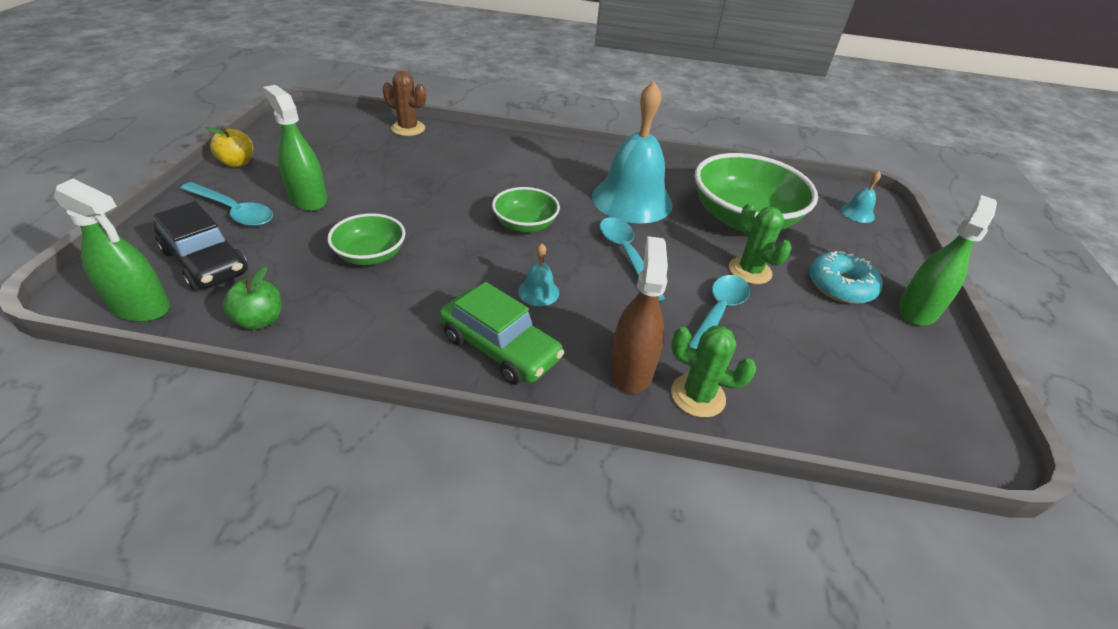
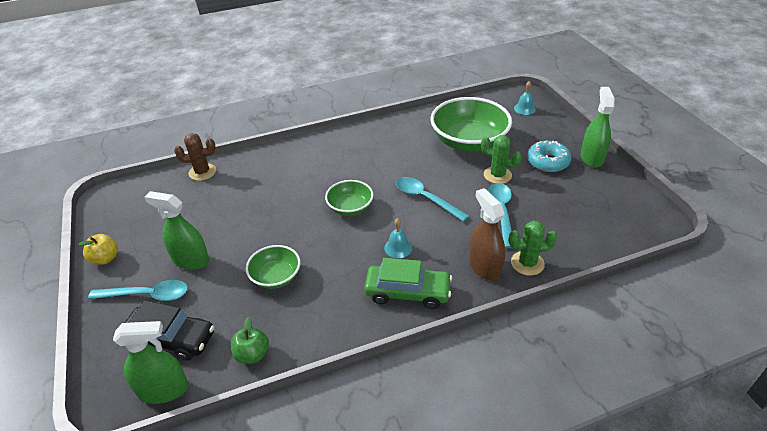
camera: 25 degrees left, 0 degrees up
turquoise bell [592,81,673,224] -> none

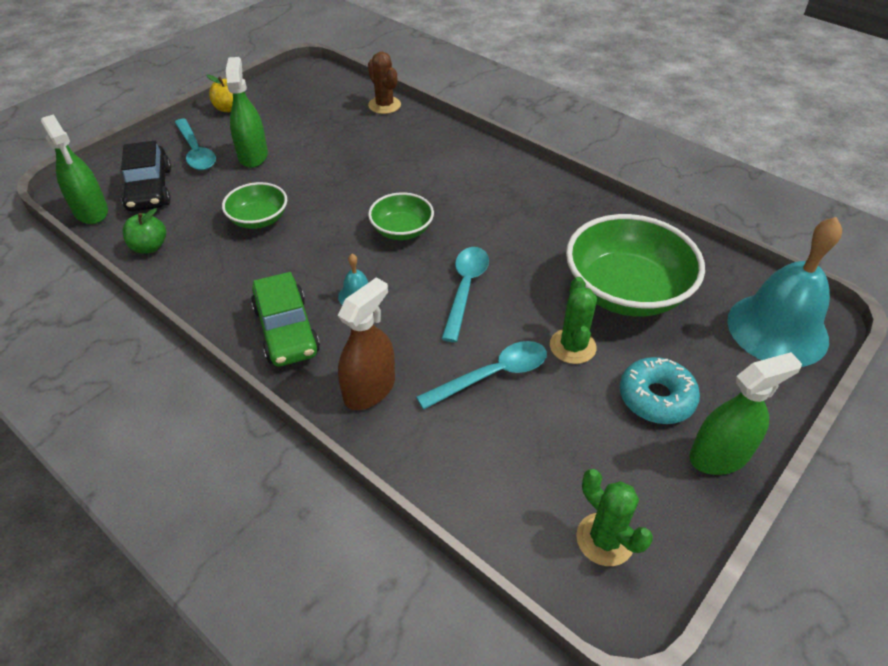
camera: 60 degrees right, 5 degrees up
green cactus [508,221,557,276] -> green cactus moved to [576,469,653,566]
turquoise bell [514,81,536,115] -> turquoise bell [727,217,842,367], size x2.43

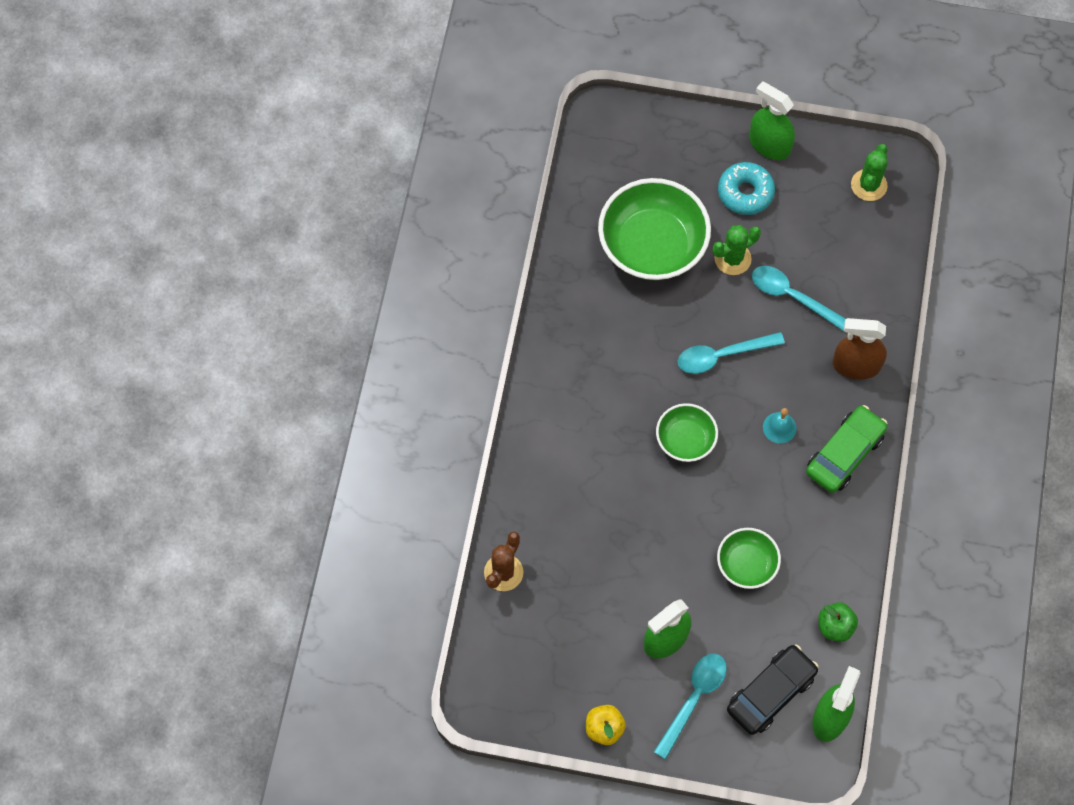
camera: 120 degrees left, 20 degrees up
turquoise bell [727,217,842,367] -> none

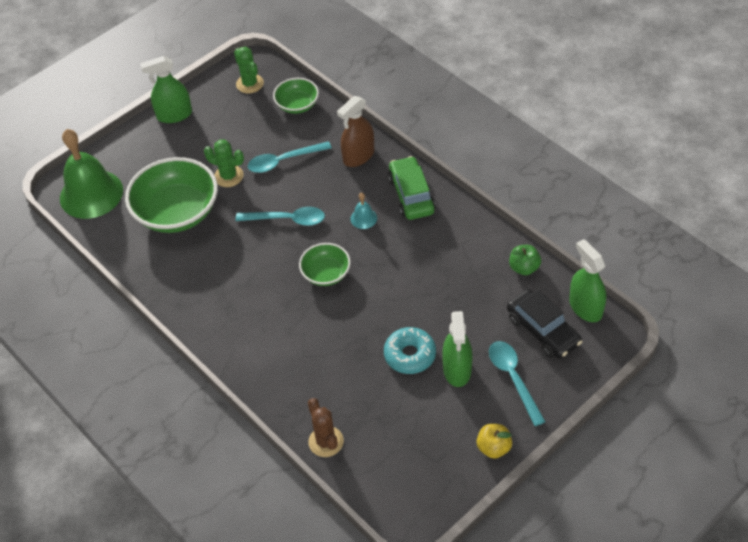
camera: 50 degrees left, 15 degrees down
turquoise spoon [678,332,785,374] -> turquoise spoon turned 105 degrees counterclockwise [236,207,325,226]
green cactus [713,225,761,275] -> green cactus turned 75 degrees counterclockwise [204,139,244,187]
green bowl [717,528,781,589] -> green bowl moved to [273,78,319,114]
turquoise donut [718,162,775,215] -> turquoise donut moved to [384,327,436,374]
black car [727,645,819,735] -> black car turned 150 degrees clockwise [507,289,582,359]
none -> green bell [60,129,123,219]

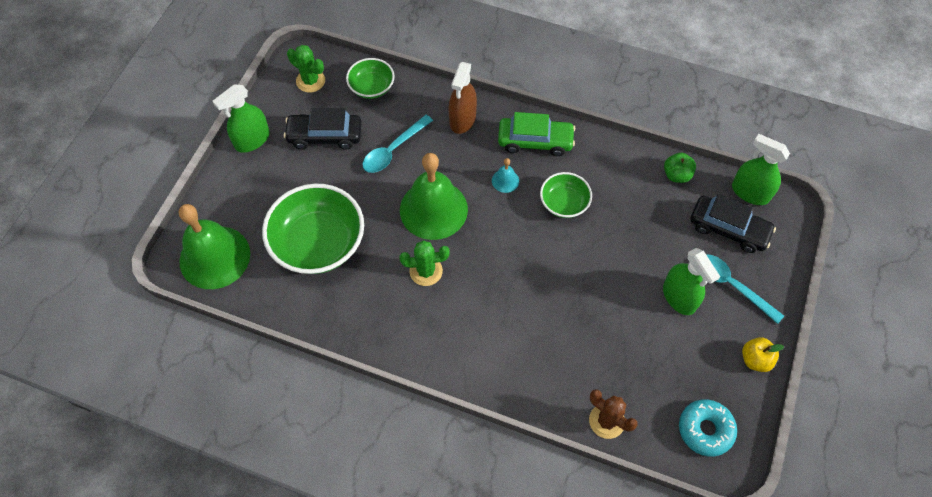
camera: 30 degrees left, 10 degrees up
green cactus [204,139,244,187] -> green cactus moved to [399,240,450,286]
turquoise spoon [236,207,325,226] -> green bell [400,153,468,240]
green bowl [299,243,351,286] -> green bowl moved to [540,172,592,218]
turquoise donut [384,327,436,374] -> turquoise donut moved to [679,399,737,457]
green car [388,156,435,220] -> green car turned 135 degrees clockwise [498,112,575,156]
none -> black car [284,108,362,150]

